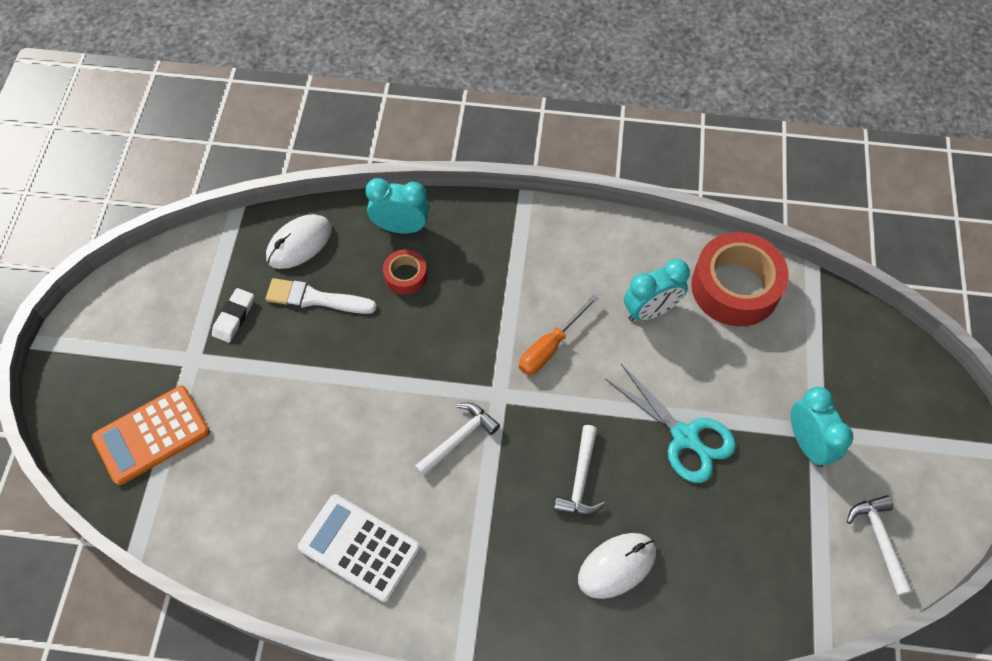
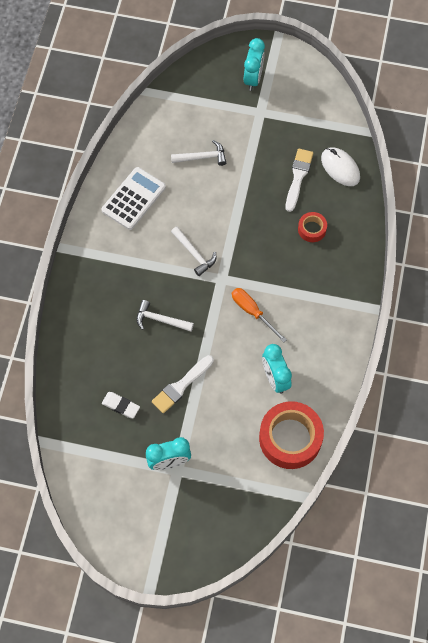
camera: 95 degrees right, 5 degrees up
orange calculator [92,385,210,485] -> none
white eraser [212,288,254,343] -> white eraser moved to [102,392,140,418]
turquoise clock [365,178,429,234] -> turquoise clock moved to [244,38,265,91]
white mouse [578,533,656,599] -> none
turquoise scissors [606,364,736,483] -> white brush [152,355,214,413]
white hammer [847,495,912,596] -> white hammer moved to [171,140,226,166]

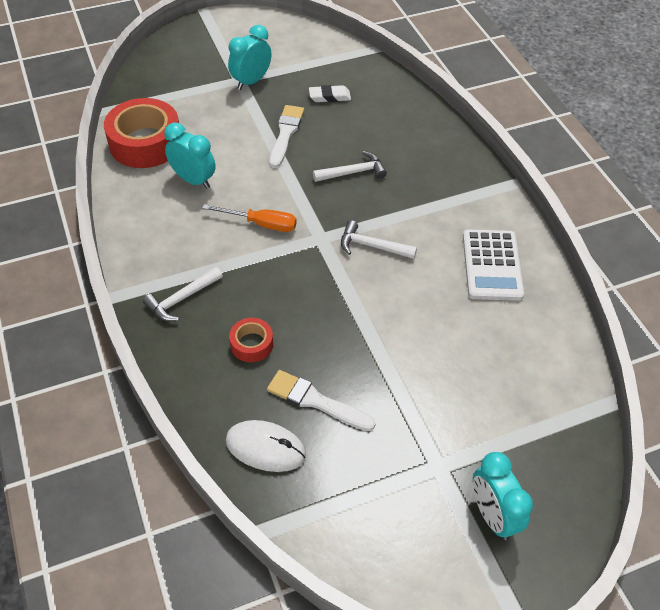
camera: 145 degrees right, 15 degrees down
white hammer [171,140,226,166] -> white hammer moved to [143,267,223,321]
white brush [286,149,313,212] -> white brush turned 135 degrees clockwise [267,370,376,431]

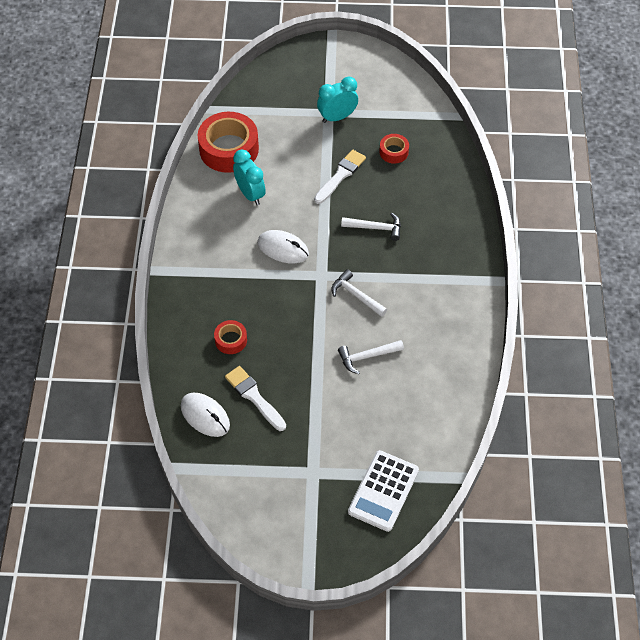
camera: 25 degrees right, 5 degrees up
white hammer [143,267,223,321] -> white hammer moved to [338,340,404,374]
orange screwdriver [202,204,297,232] -> white mouse [257,230,309,263]
white eraser [309,85,351,102] -> red tape [379,134,409,164]
white calculator [463,229,524,301] -> white calculator moved to [348,450,419,532]
turquoise clock [473,452,533,540] -> none

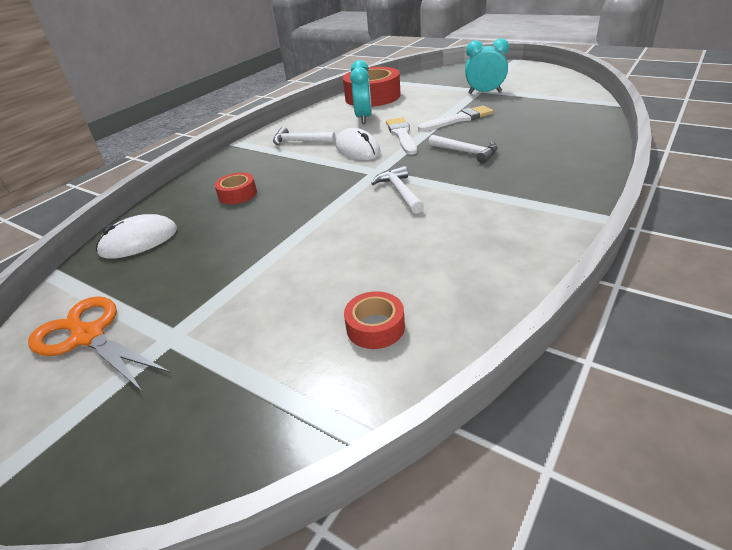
camera: 35 degrees right, 20 degrees down
white mouse [181,393,230,437] -> white mouse turned 75 degrees clockwise [96,214,177,259]
white brush [225,366,286,431] -> white brush moved to [386,118,417,155]
white hammer [338,340,404,374] -> white hammer moved to [273,127,336,146]
white calculator [348,450,419,532] -> none
red tape [379,134,409,164] -> red tape moved to [344,291,405,349]
none -> orange scissors [28,296,170,391]

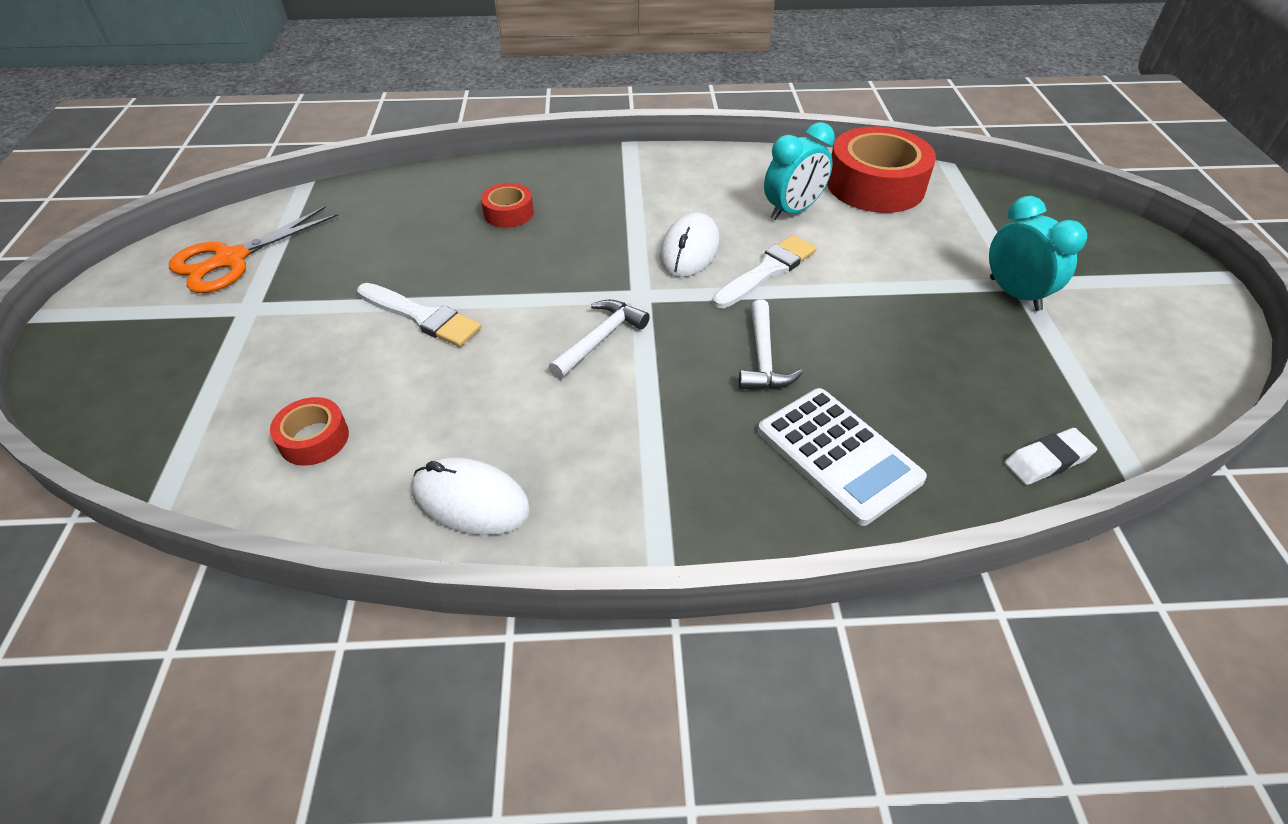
camera: 50 degrees right, 10 degrees up
orange scissors [28,296,170,391] -> orange scissors turned 135 degrees counterclockwise [169,206,338,293]
white mouse [96,214,177,259] -> white mouse moved to [412,457,531,535]
white hammer [273,127,336,146] -> none
white brush [418,105,494,131] -> white brush moved to [357,283,481,347]
none -> white calculator [758,388,927,526]
none -> white eraser [1005,428,1097,485]

